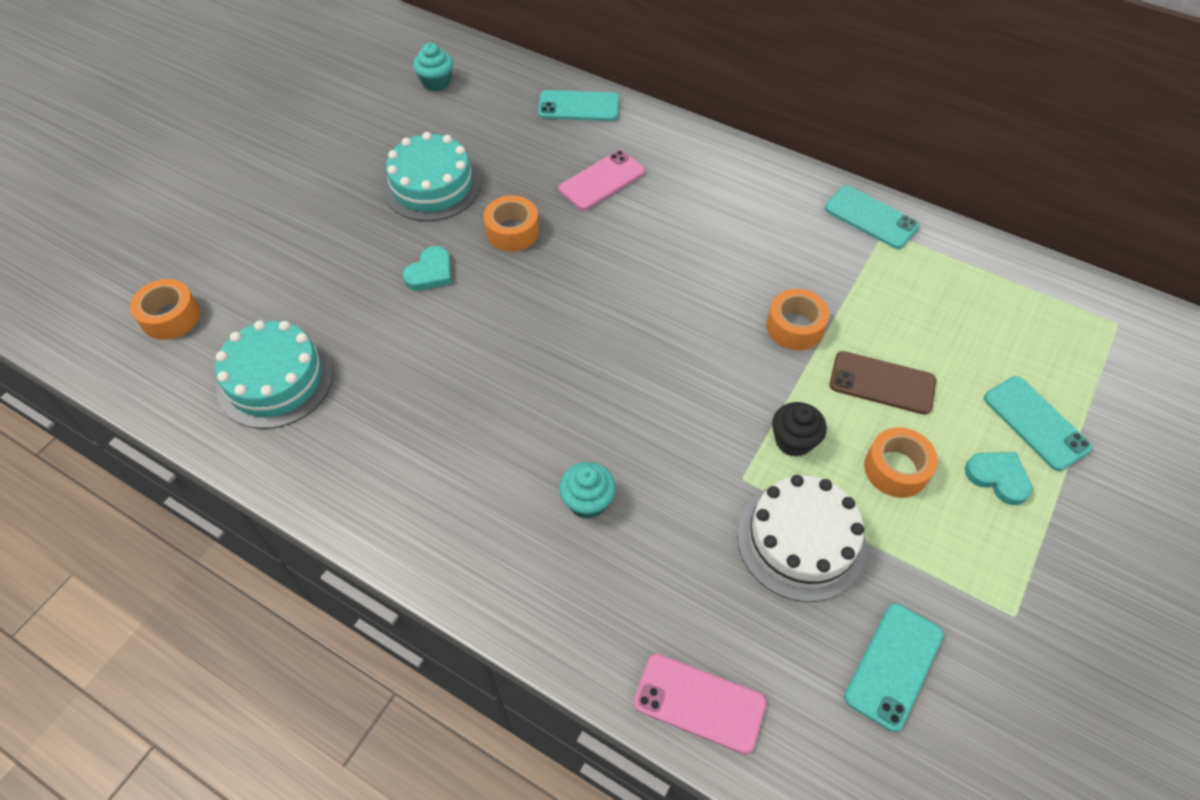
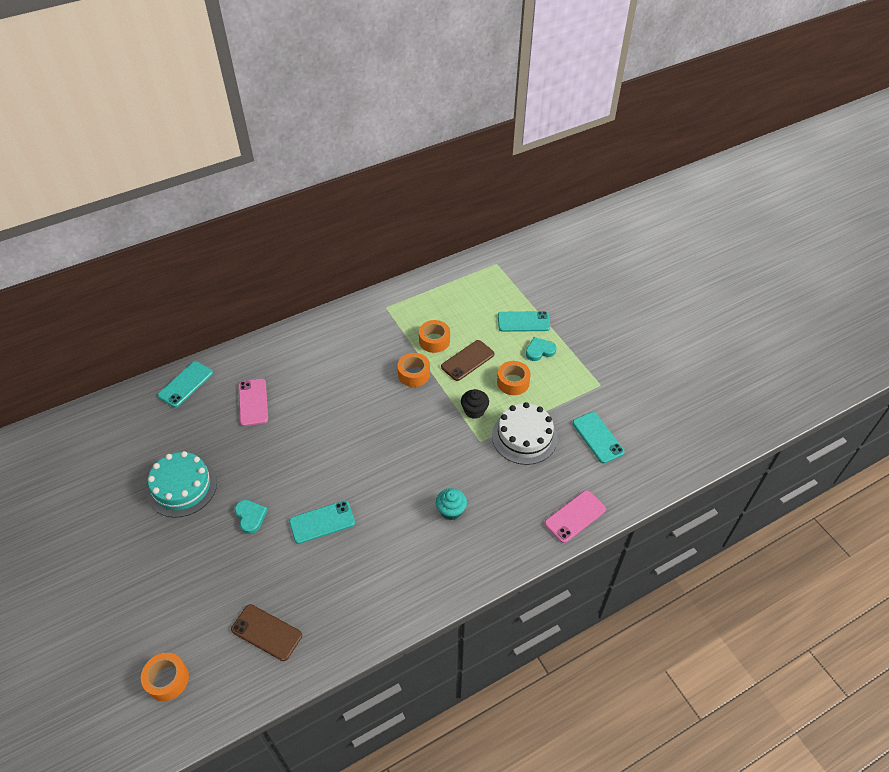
camera: 60 degrees left, 5 degrees down
turquoise cake [215,320,334,429] -> brown phone [231,604,302,661]
turquoise cupcake [413,43,453,92] -> none
orange tape [484,195,539,252] -> orange tape moved to [419,320,450,353]
turquoise phone [825,186,919,249] -> turquoise phone moved to [289,501,355,544]

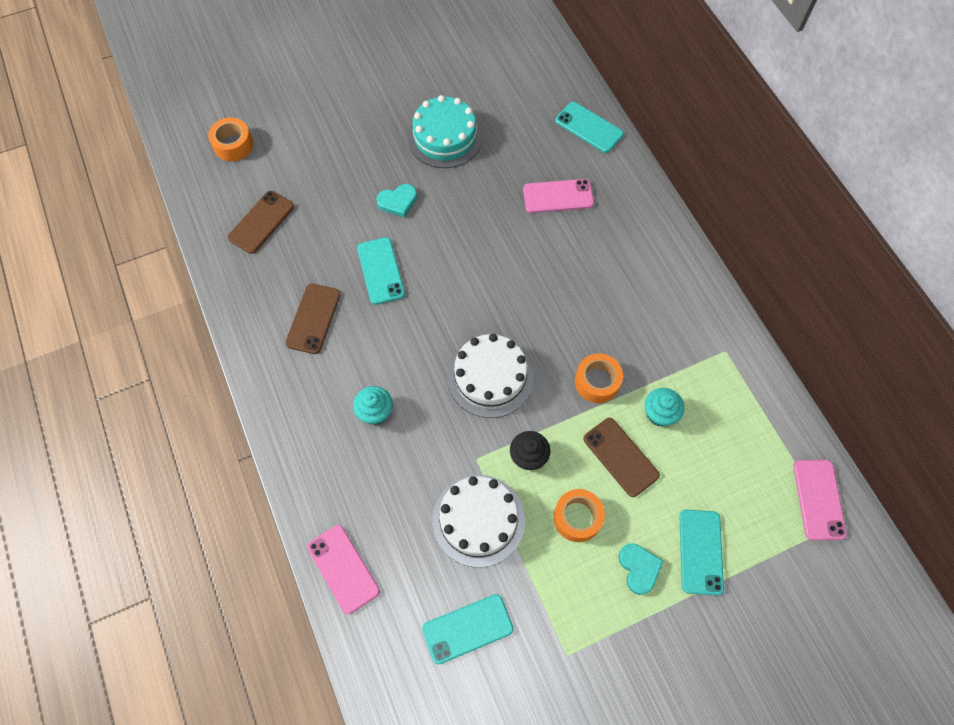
camera: 95 degrees right, 15 degrees up
orange tape [419,320,450,353] -> turquoise cupcake [645,388,684,427]
none -> brown phone [285,284,341,354]
none -> white cake [447,334,534,418]
none -> pink phone [793,460,847,540]

